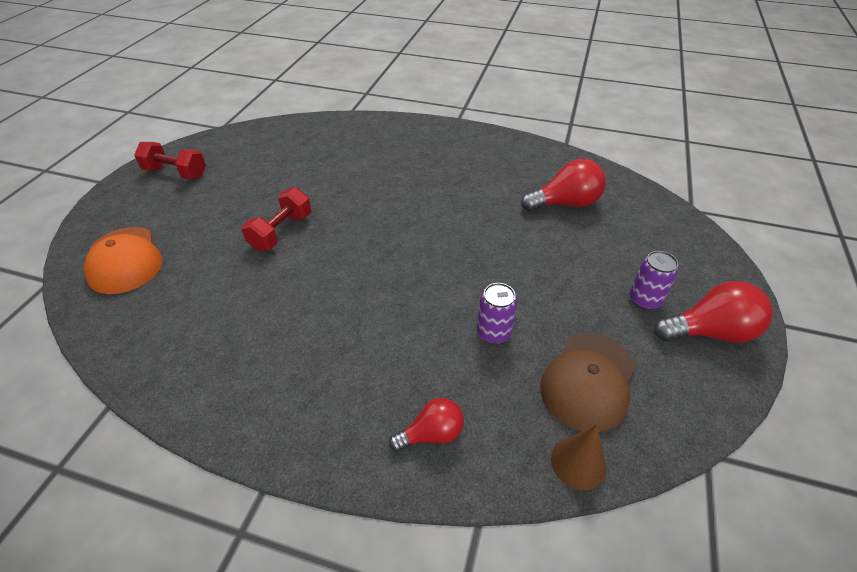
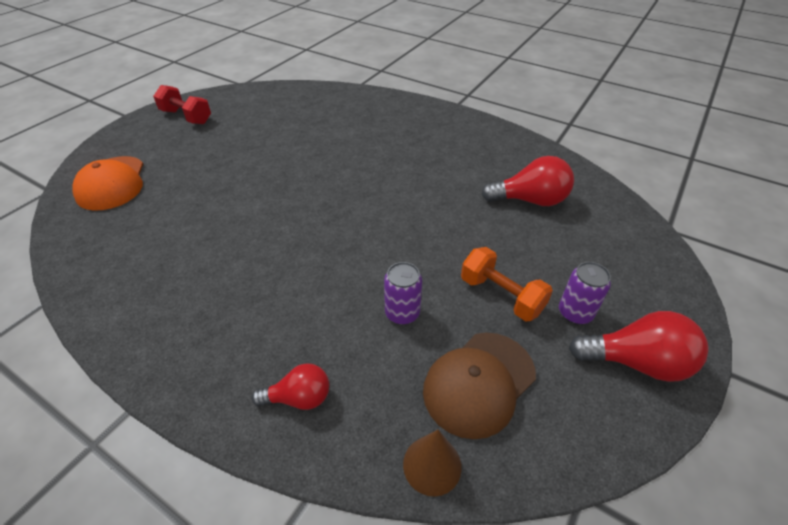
camera: 15 degrees right, 0 degrees up
red dumbbell [242,187,311,251] -> none
none -> orange dumbbell [461,247,553,321]

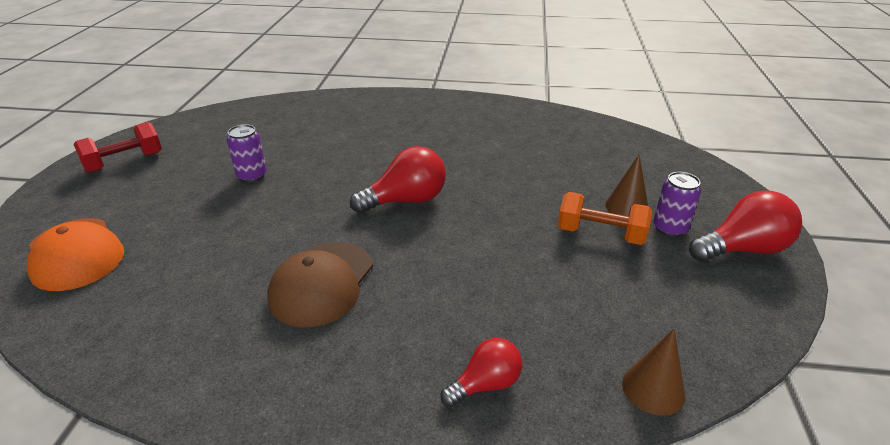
camera: 25 degrees left, 10 degrees down
red dumbbell [153,85,211,124] -> red dumbbell turned 45 degrees counterclockwise [74,122,162,173]
purple can [384,262,422,325] -> purple can moved to [227,124,267,183]
brown cap [423,333,536,439] -> brown cap moved to [267,242,373,328]
red light bulb [481,156,574,206] -> red light bulb moved to [350,146,446,214]
none -> brown cone [605,155,648,216]

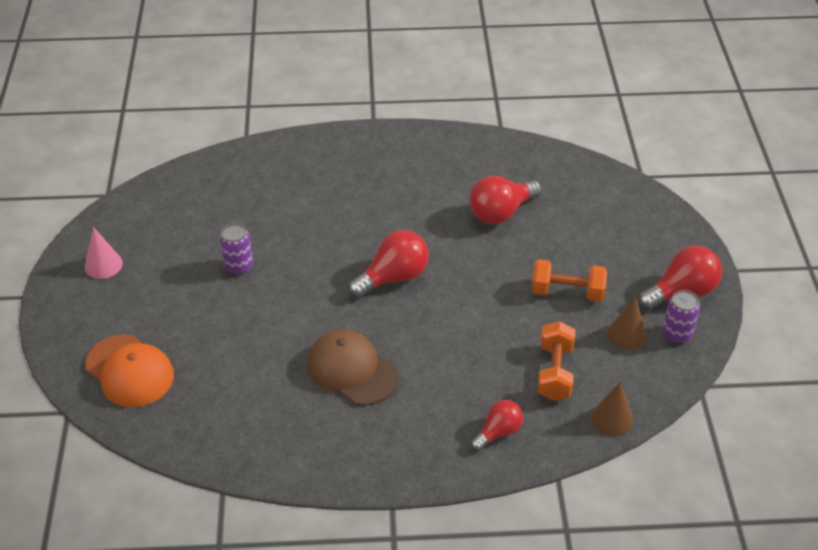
camera: 10 degrees left, 10 degrees up
red dumbbell [74,122,162,173] -> pink cone [85,227,123,279]
brown cap [267,242,373,328] -> brown cap turned 120 degrees clockwise [307,329,399,406]
brown cone [605,155,648,216] -> brown cone moved to [607,297,647,350]
purple can [653,172,701,237] -> purple can moved to [662,290,700,343]
none -> red light bulb [470,176,542,224]
none -> orange dumbbell [538,321,575,401]

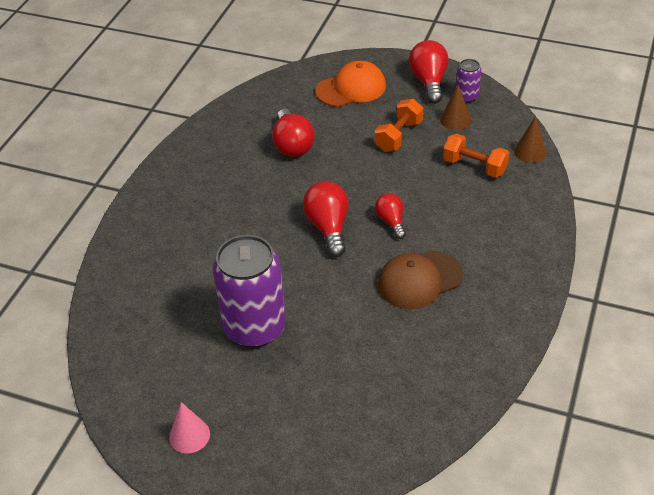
camera: 65 degrees left, 0 degrees up
orange cap [85,334,174,407] -> orange cap moved to [316,61,386,107]
purple can [220,223,253,275] -> purple can [213,235,286,347], size x2.18
red light bulb [471,400,523,451] -> red light bulb moved to [375,193,406,239]

